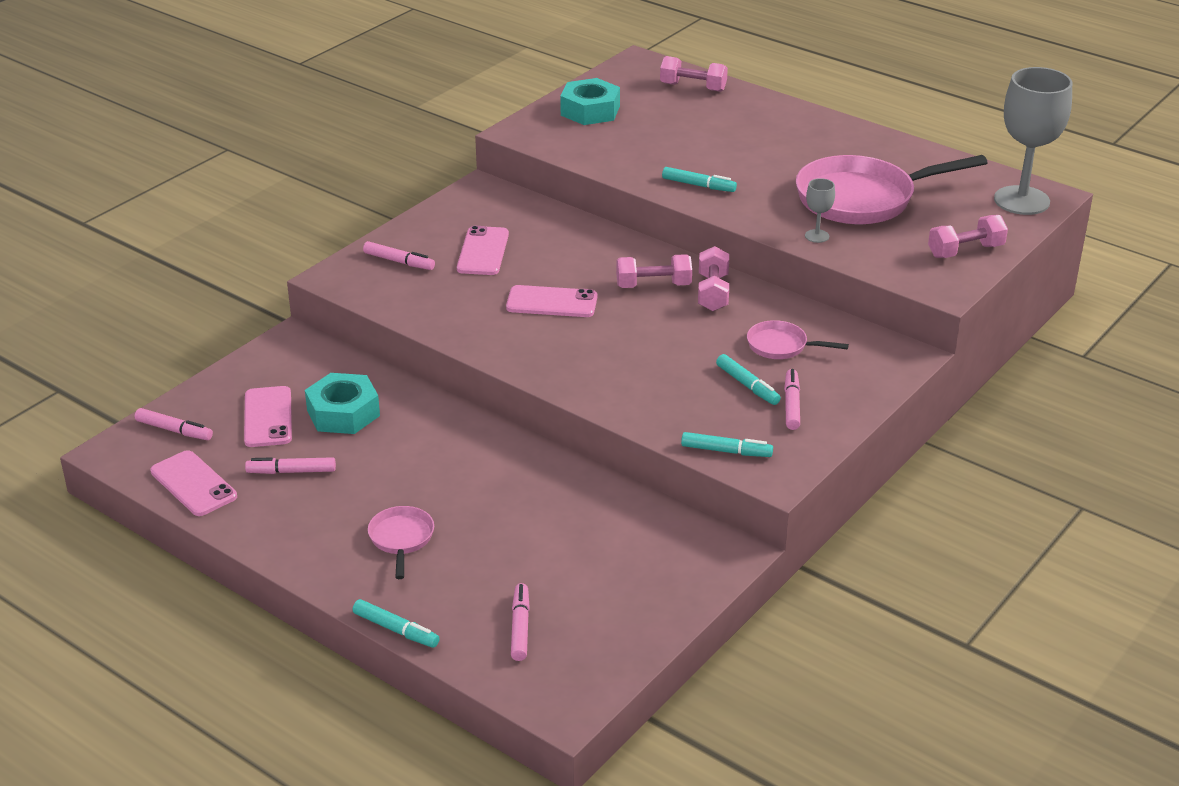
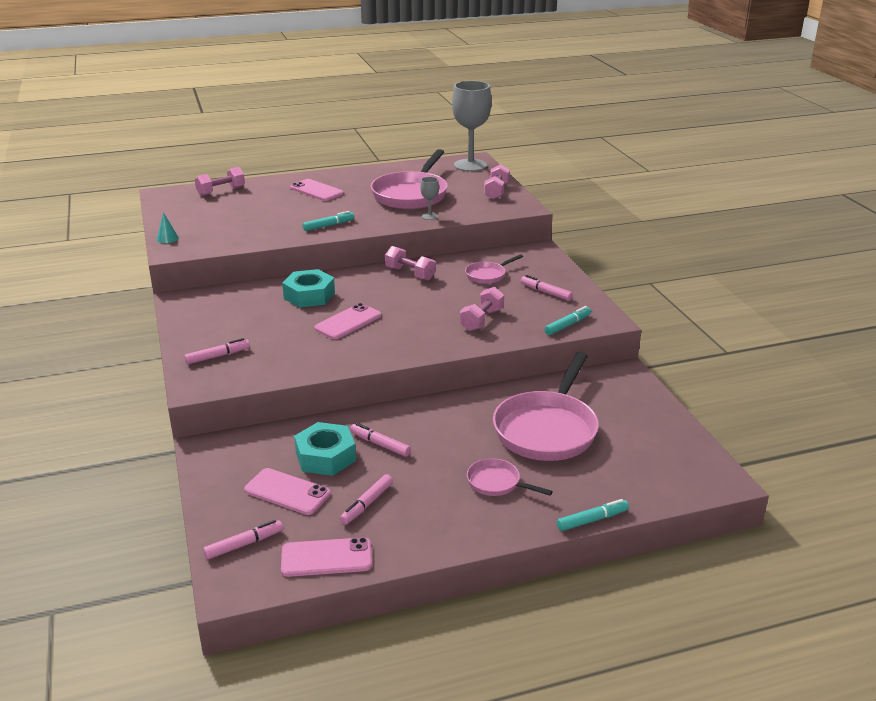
camera: 55 degrees left, 5 degrees down
pink phone [457,226,509,275] -> pink phone moved to [290,179,344,201]
pink marker [511,583,530,661] -> pink marker moved to [350,423,411,457]
turquoise nut [560,78,620,125] -> turquoise nut moved to [282,269,335,308]
pink dumbbell [616,254,692,288] -> pink dumbbell moved to [460,287,504,331]
turquoise marker [716,354,781,405] -> none
none -> turquoise cone [157,212,179,243]
none -> pink pan [493,352,599,461]

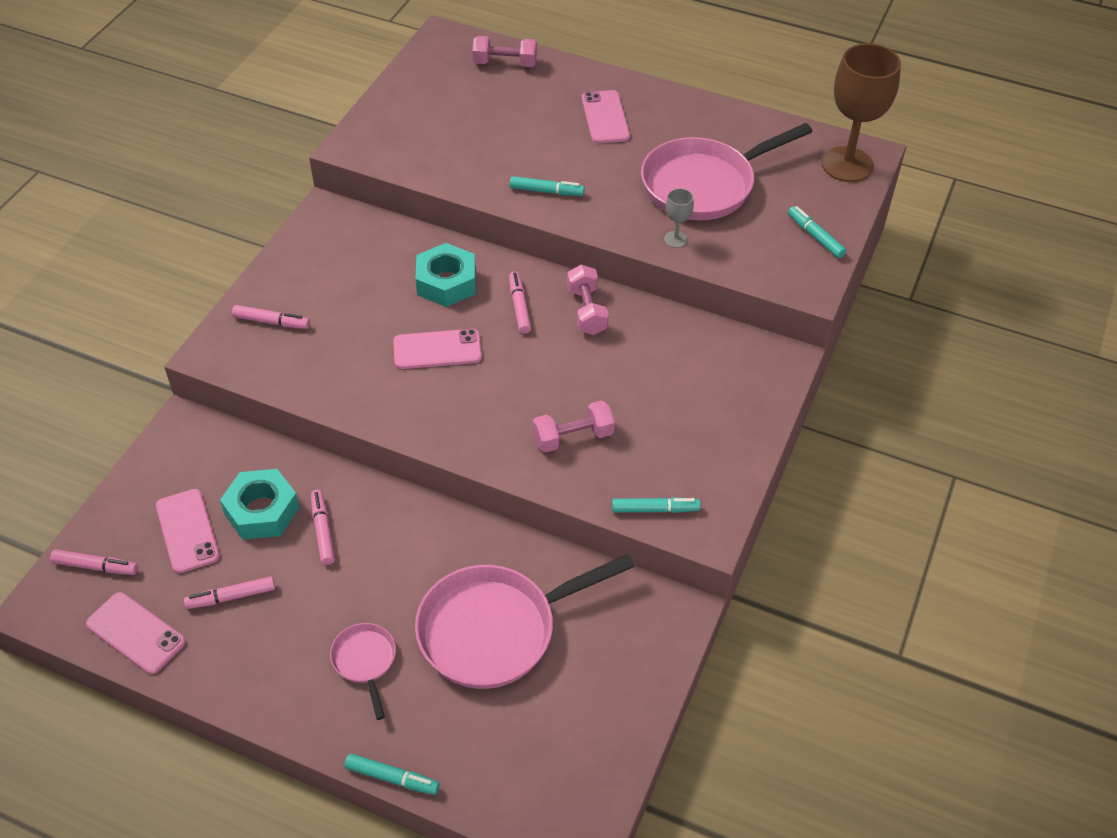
camera: 40 degrees right, 20 degrees up
turquoise cone [157,212,179,243] -> none
grey goblet [452,81,492,172] -> brown goblet [821,43,901,182]
pink pan [465,254,523,284] -> none
pink dumbbell [484,164,510,199] -> turquoise marker [788,206,846,258]
pink marker [521,275,573,301] -> pink marker moved to [509,272,531,334]

